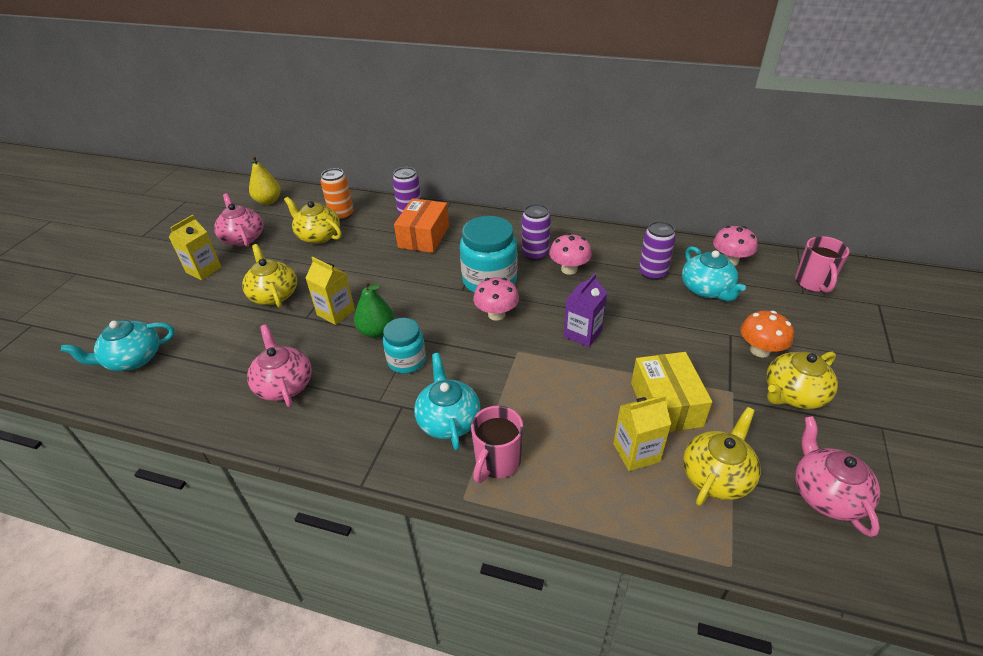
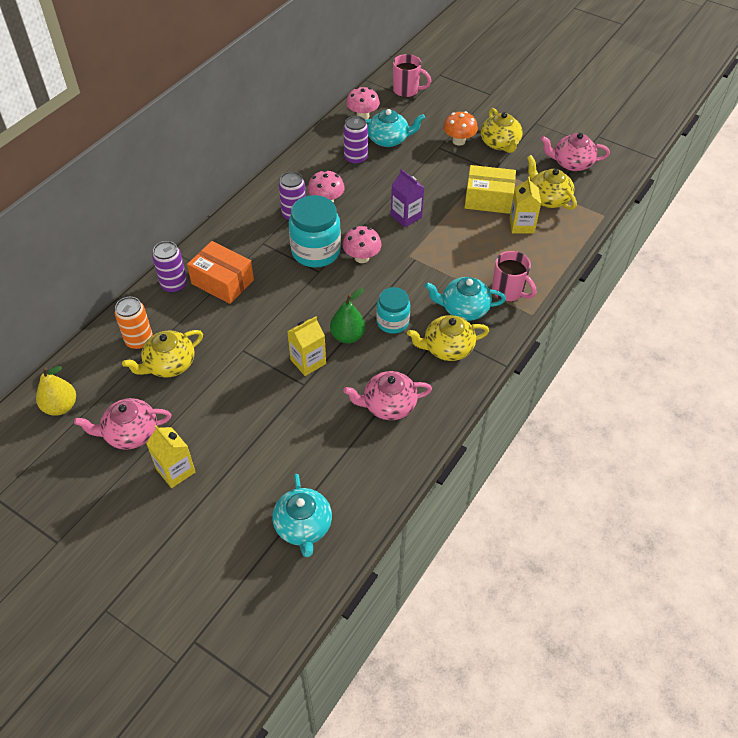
camera: 75 degrees left, 10 degrees up
yellow teapot [242,244,297,308] -> yellow teapot moved to [407,315,489,361]

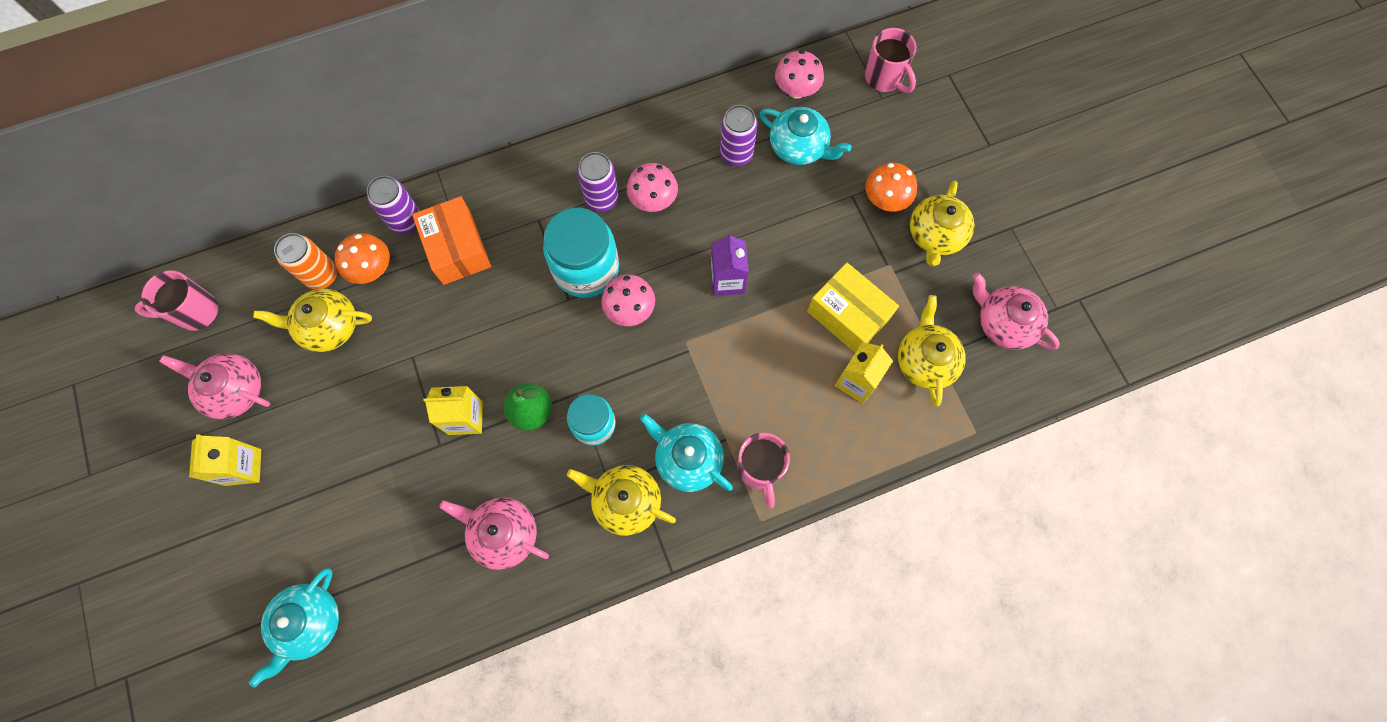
camera: 35 degrees right, 20 degrees up
yellow pear [36,366,76,416] -> pink mug [135,270,218,331]
none -> orange mushroom [335,233,390,284]

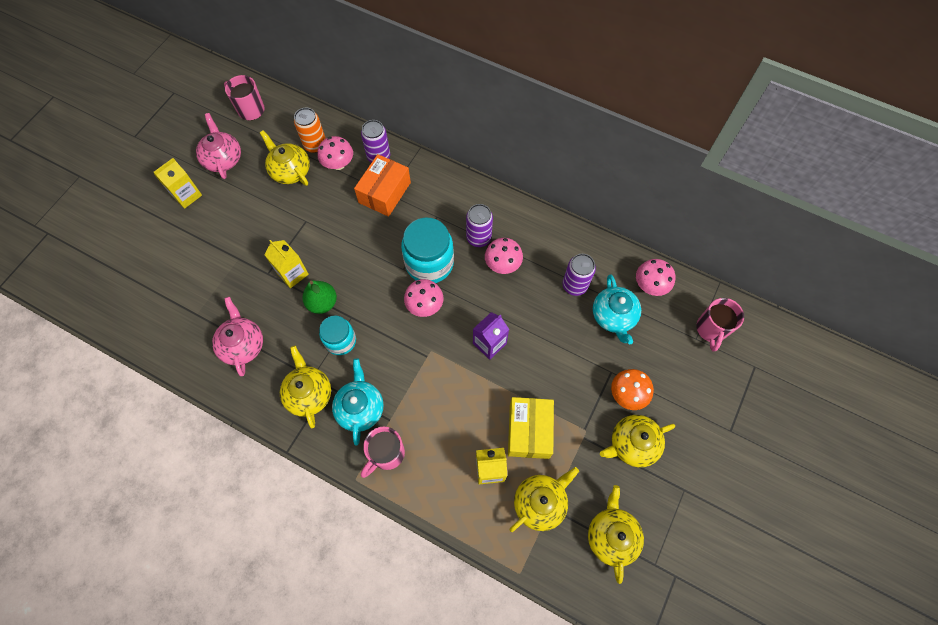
camera: 50 degrees right, 5 degrees down
turquoise teapot [249,568,339,688] -> none
orange mushroom [335,233,390,284] -> pink mushroom [317,136,353,170]
pink teapot [973,273,1060,350] -> yellow teapot [588,485,644,584]

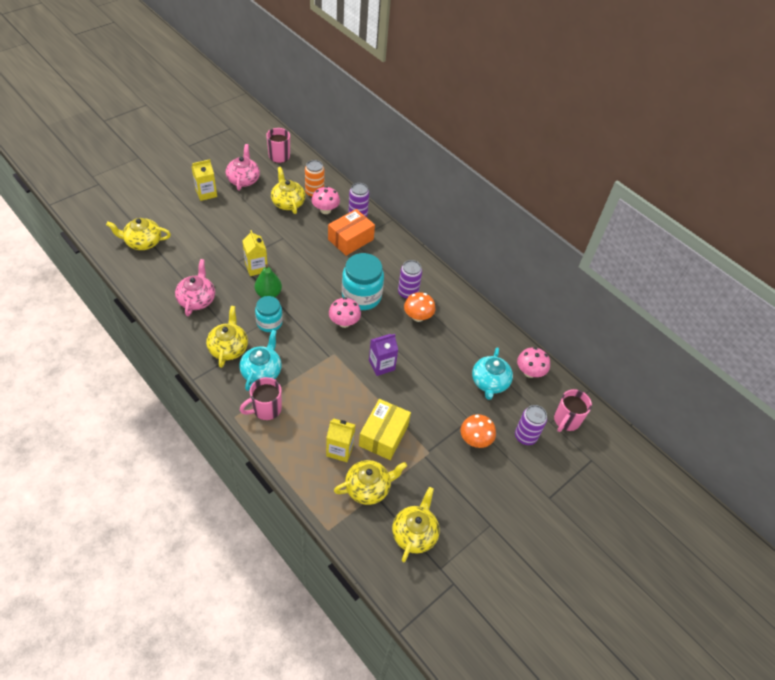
camera: 15 degrees right, 15 degrees down
pink mushroom [485,238,523,274] -> orange mushroom [404,292,436,322]
purple can [562,254,596,296] -> purple can moved to [515,405,547,445]
yellow teapot [600,415,675,467] -> yellow teapot moved to [106,218,171,250]

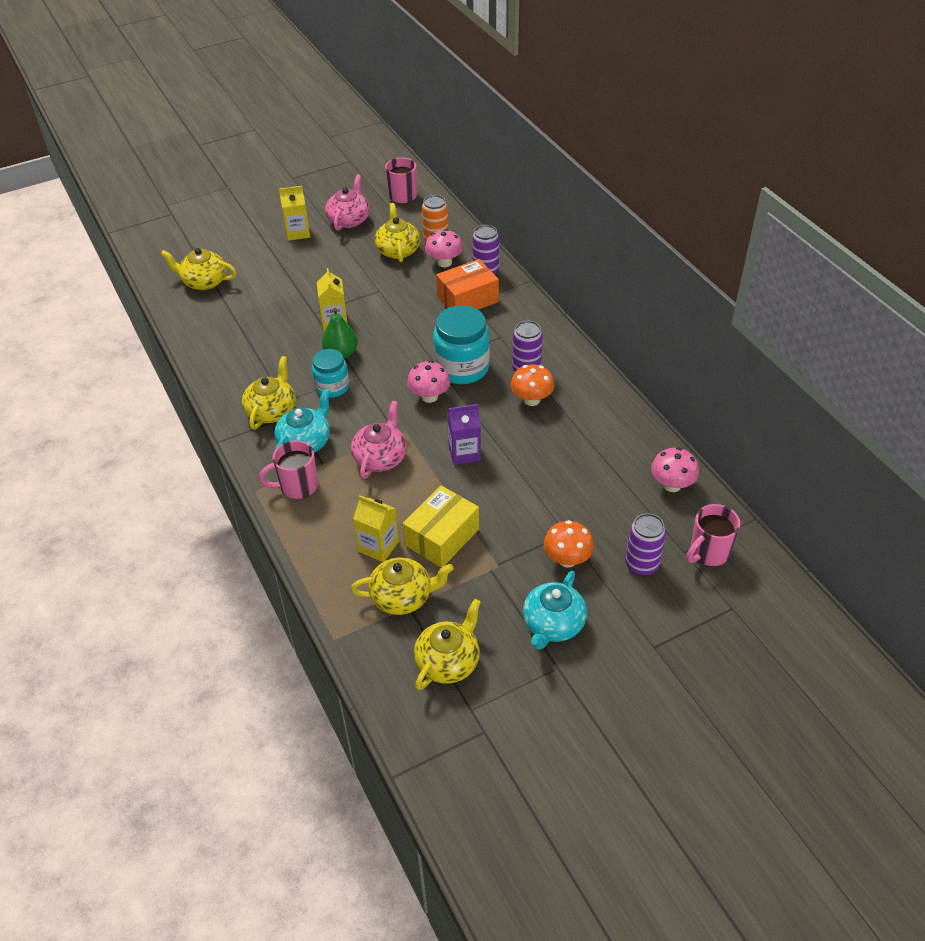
camera: 20 degrees right, 5 degrees down
pink teapot [175,259,215,316] -> pink teapot moved to [351,401,407,479]
turquoise teapot [472,347,513,400] -> turquoise teapot moved to [523,571,587,650]

